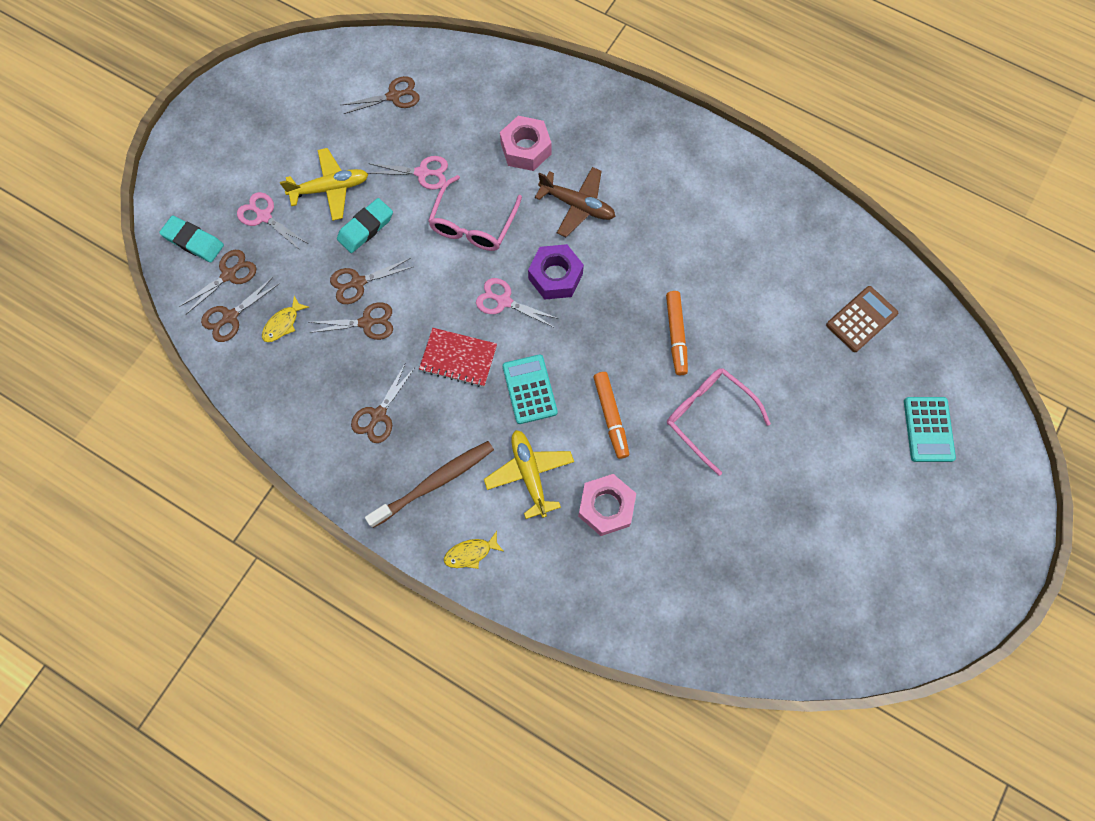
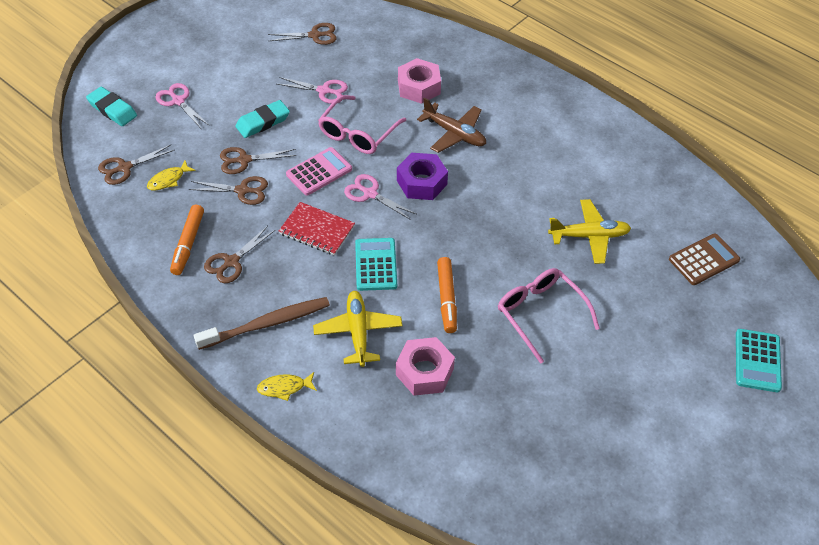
camera: 10 degrees right, 20 degrees down
brown scissors [179,250,257,314] -> none
yellow plane [280,148,368,221] -> yellow plane moved to [548,199,631,264]
orange marker [666,291,688,375] -> orange marker moved to [170,205,204,275]
none -> pink calculator [286,147,352,195]

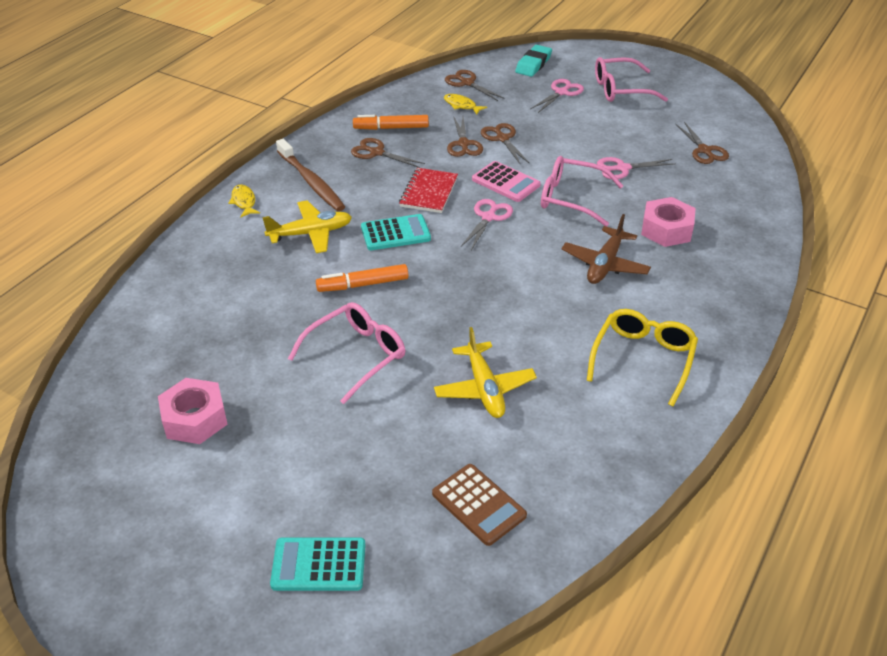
camera: 80 degrees right, 10 degrees down
turquoise eraser [235,100,290,138] -> none
pink scissors [277,77,348,104] -> pink scissors turned 75 degrees clockwise [597,157,676,179]
pink nut [396,337,455,396] -> pink nut moved to [158,378,228,444]
purple nut [397,153,448,200] -> none
none -> yellow glasses [587,309,698,406]
none -> pink glasses [595,57,668,102]

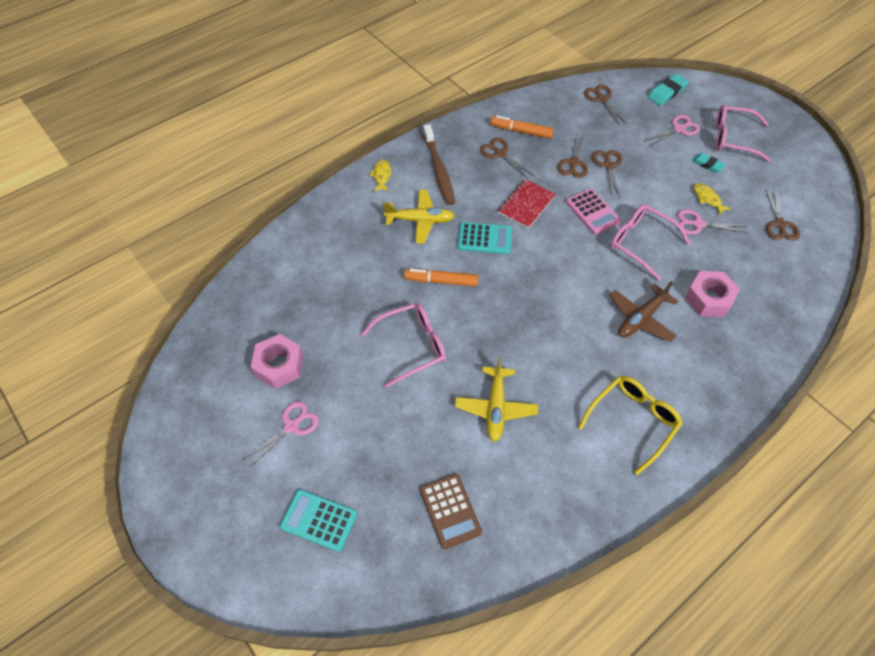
camera: 20 degrees right, 15 degrees up
yellow fish [444,94,487,115] -> yellow fish moved to [694,183,731,215]
pink scissors [461,199,513,250] -> pink scissors moved to [242,401,319,468]
none -> turquoise eraser [692,153,726,173]

